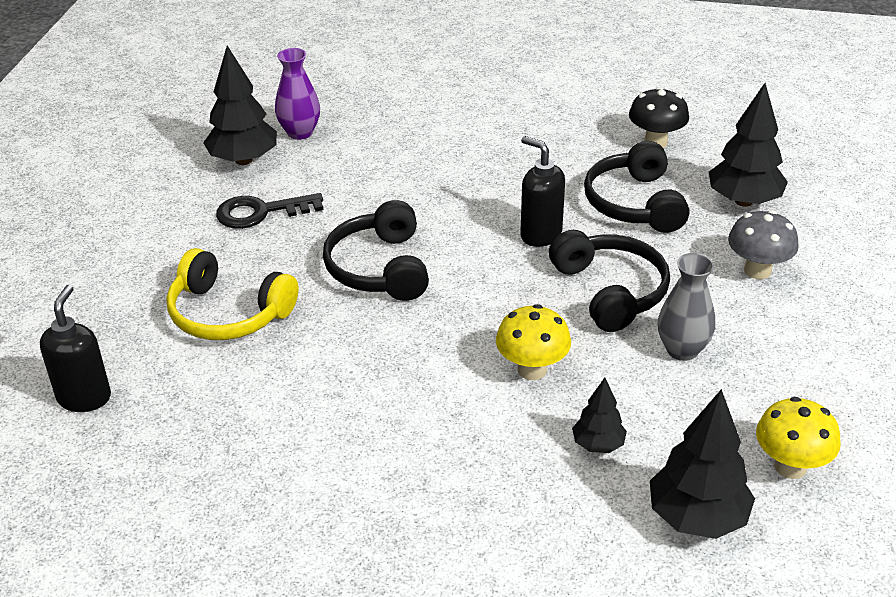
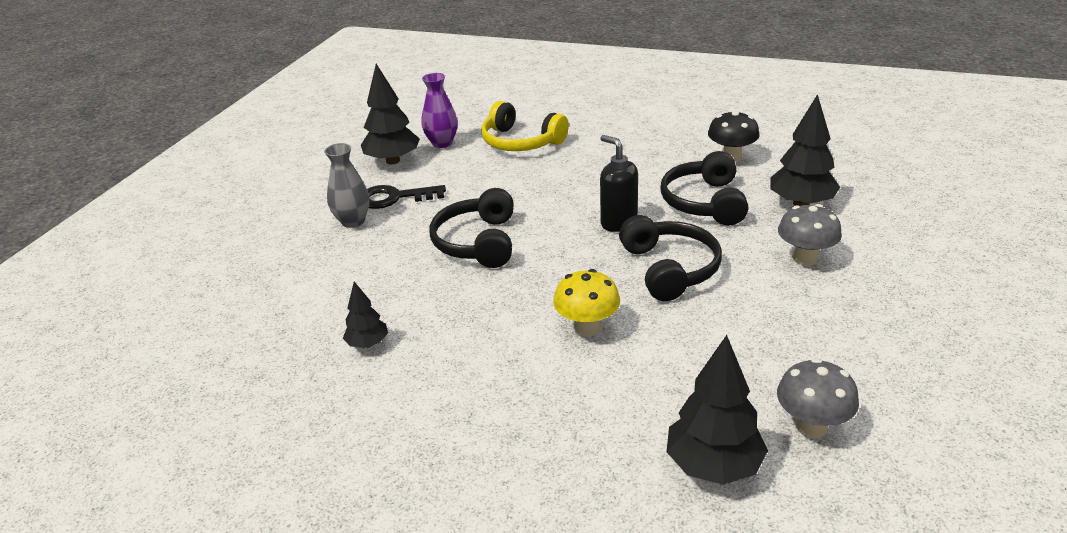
camera: 10 degrees right, 5 degrees down
black soap dispenser [40,285,111,412] -> none
yellow headphones [167,248,299,340] -> yellow headphones moved to [481,101,569,151]
black tree [572,378,627,453] -> black tree moved to [343,282,388,348]
grey vase [658,253,715,361] -> grey vase moved to [324,143,370,228]
yellow mushroom [756,397,841,479] -> grey mushroom [777,358,859,438]

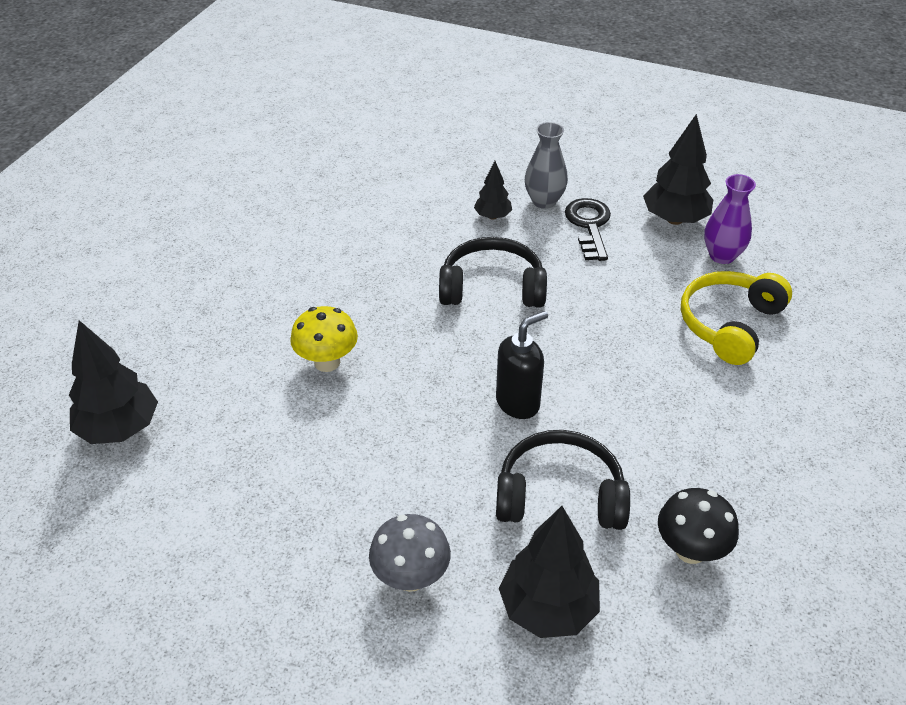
camera: 90 degrees right, 10 degrees up
black tree [343,282,388,348] -> black tree moved to [474,161,512,220]
black headphones [619,215,722,301] -> none
grey mushroom [777,358,859,438] -> none

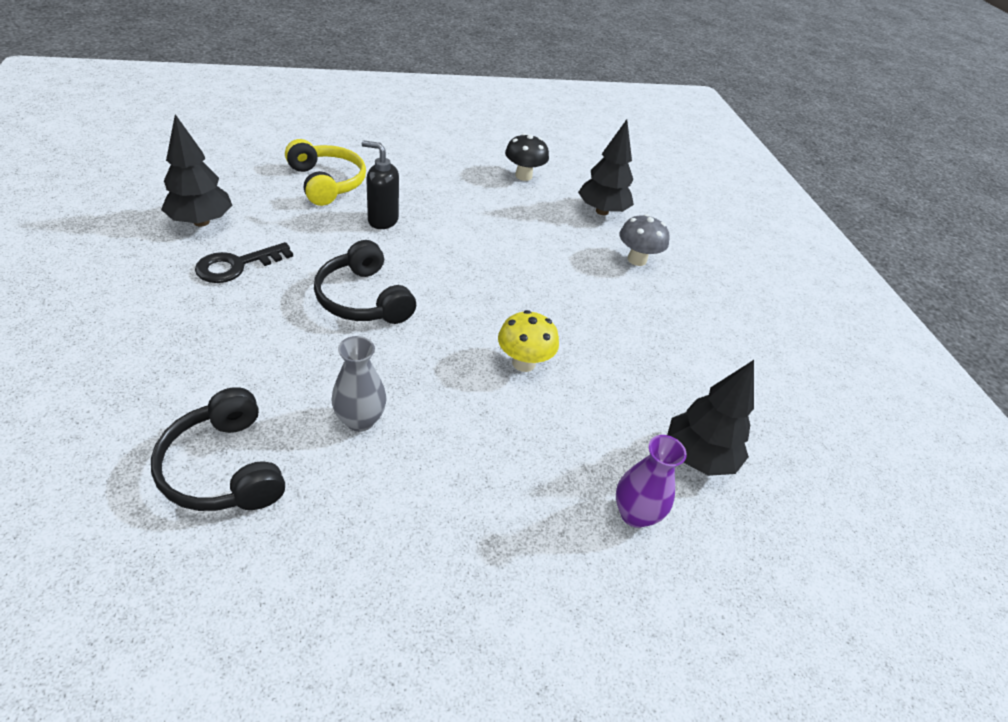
camera: 130 degrees left, 0 degrees up
black tree [474,161,512,220] -> none
black soap dispenser [496,311,548,419] -> black soap dispenser moved to [362,140,399,229]
black headphones [496,430,630,530] -> black headphones moved to [151,387,285,511]
grey vase [525,122,568,209] -> grey vase moved to [332,336,387,432]
yellow headphones [681,271,792,365] -> yellow headphones turned 120 degrees counterclockwise [285,139,366,206]
purple vase [704,174,756,264] -> purple vase moved to [616,435,687,528]

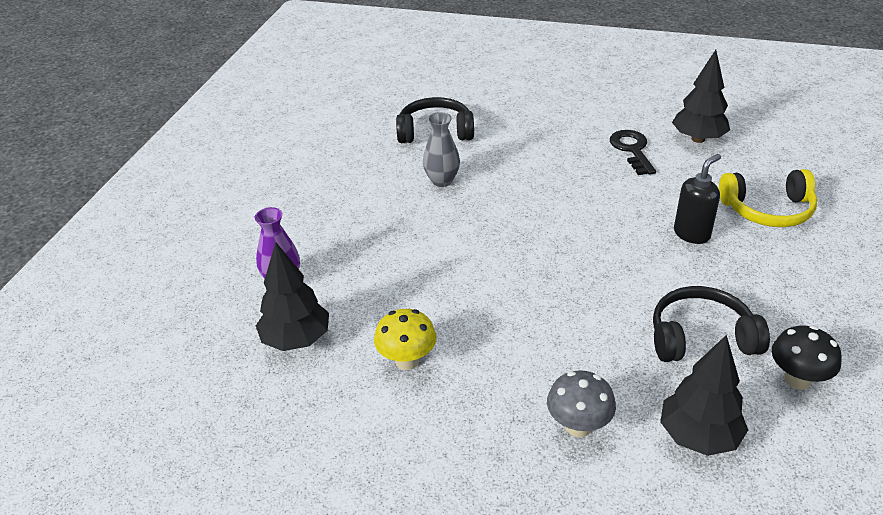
camera: 125 degrees right, 5 degrees down
black headphones [314,240,416,324] -> black headphones moved to [653,286,770,362]
yellow mushroom [498,310,559,372] -> yellow mushroom moved to [374,309,437,370]

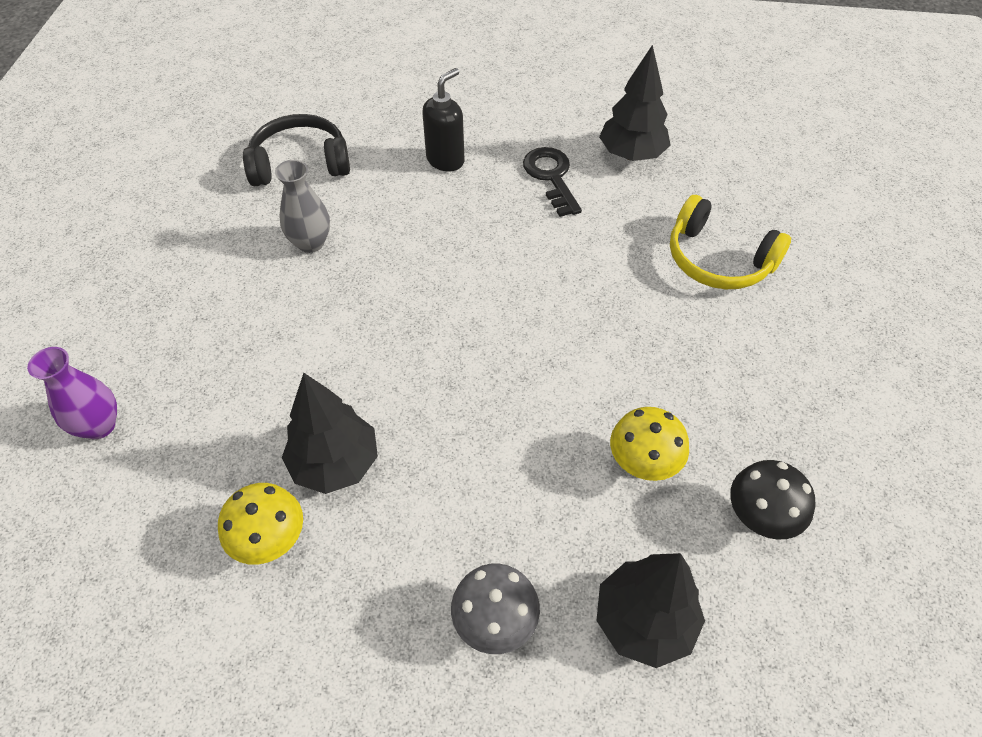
camera: 10 degrees left, 15 degrees up
black tree [256,242,329,351] -> black tree moved to [282,373,378,494]
black headphones [653,286,770,362] -> yellow mushroom [610,407,689,481]
black soap dispenser [674,154,721,244] -> black soap dispenser moved to [422,68,464,171]
yellow headphones [719,169,817,227] -> yellow headphones turned 45 degrees clockwise [670,195,791,289]

